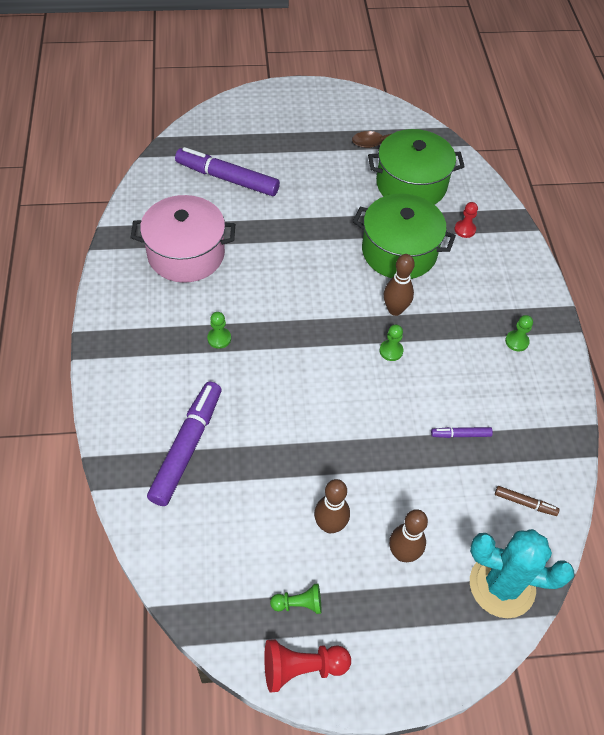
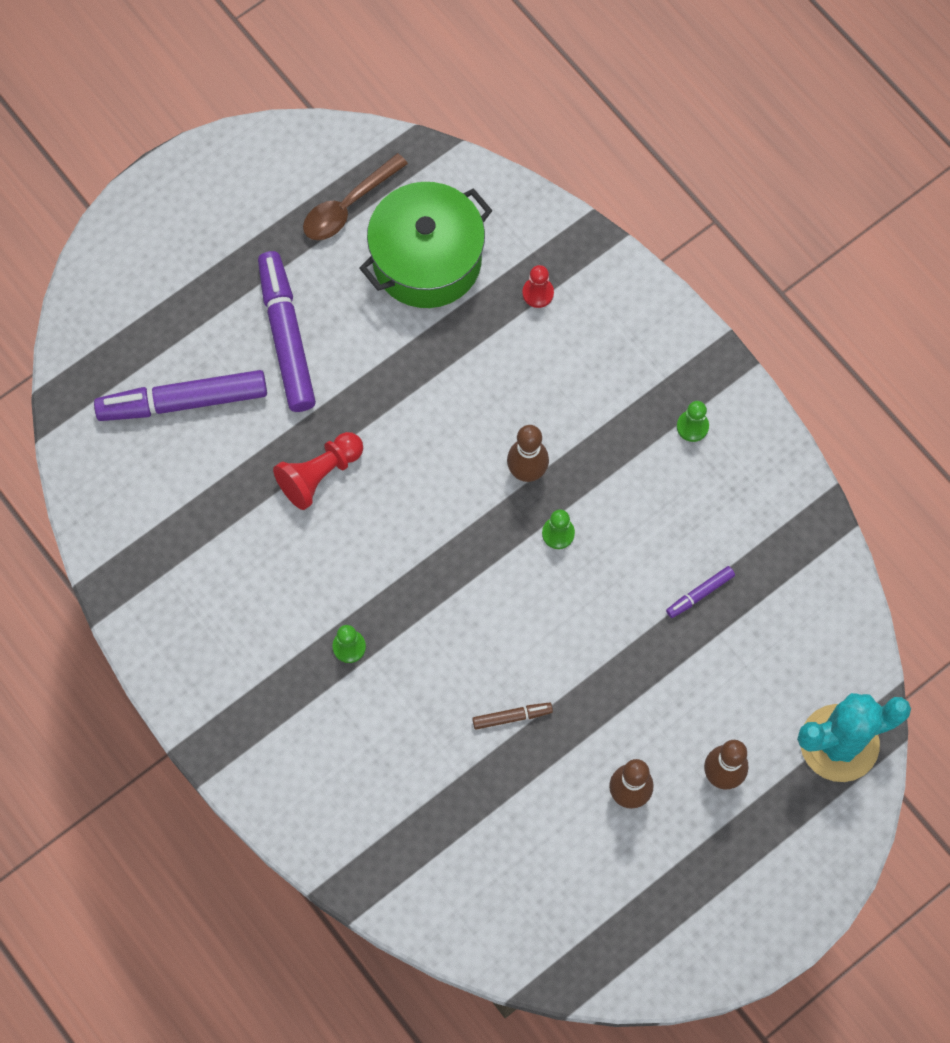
camera: 30 degrees left, 15 degrees up
pink pot [130,195,235,283] -> none
purple marker [147,382,221,506] -> purple marker moved to [258,251,316,412]
red pawn [264,639,351,692] -> red pawn moved to [273,432,363,510]
green pawn [270,584,322,614] -> none
green pot [353,194,456,279] -> none
brown marker [495,486,559,516] -> brown marker moved to [472,702,553,730]

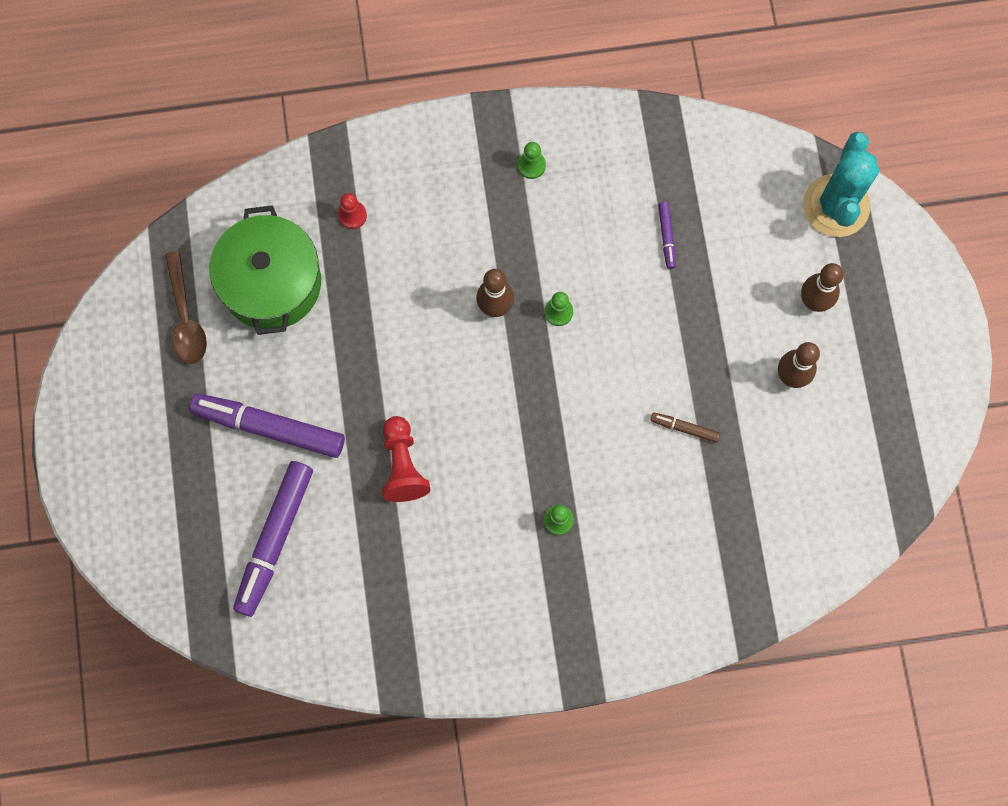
camera: 60 degrees left, 5 degrees up
brown marker [472,702,553,730] -> brown marker turned 90 degrees counterclockwise [650,412,720,443]

